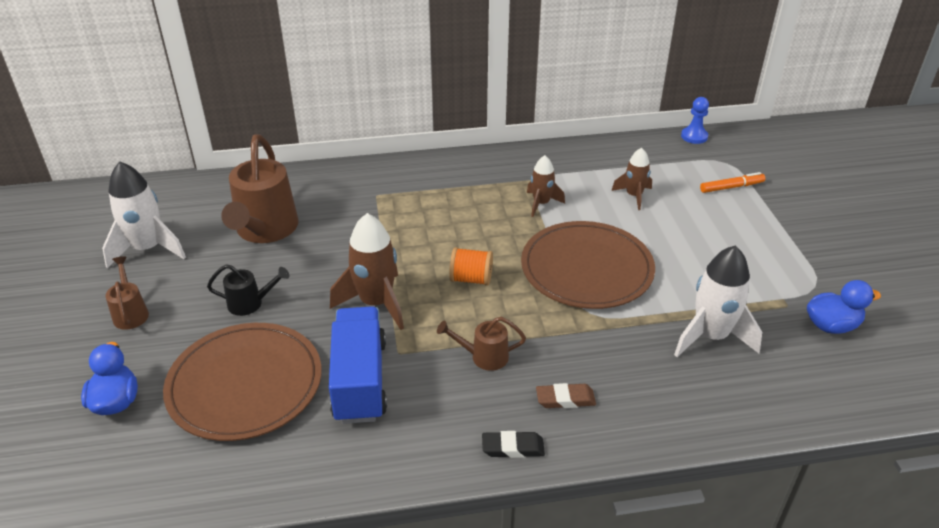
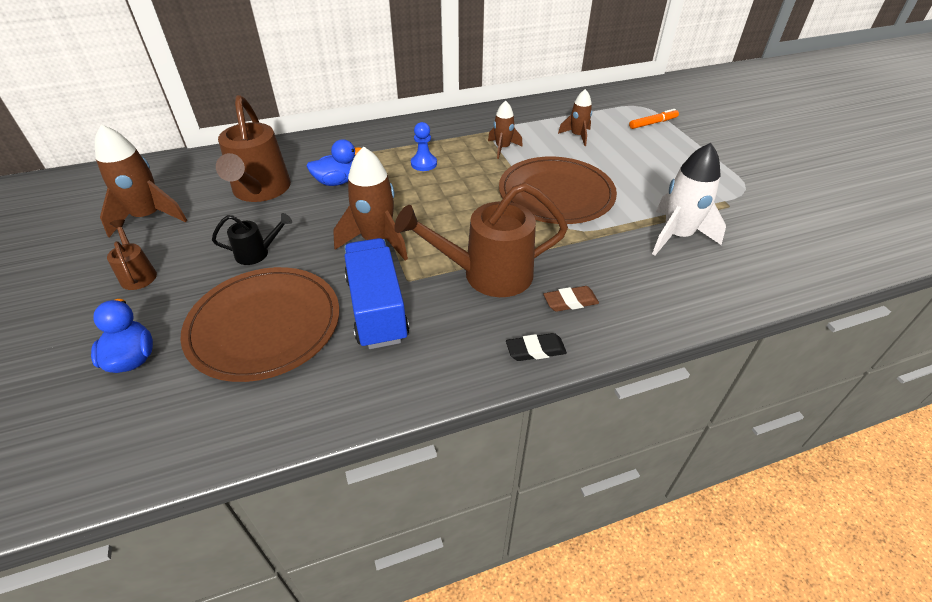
camera: 10 degrees left, 5 degrees up
white rocket [102,161,186,268] -> brown rocket [95,124,187,237]
brown watering can [437,317,526,371] -> brown watering can [394,183,568,297], size x2.03
orange spool [449,247,493,286] -> none
blue pawn [681,97,709,144] -> blue pawn moved to [411,122,437,171]
blue duck [807,280,881,334] -> blue duck moved to [306,139,362,186]

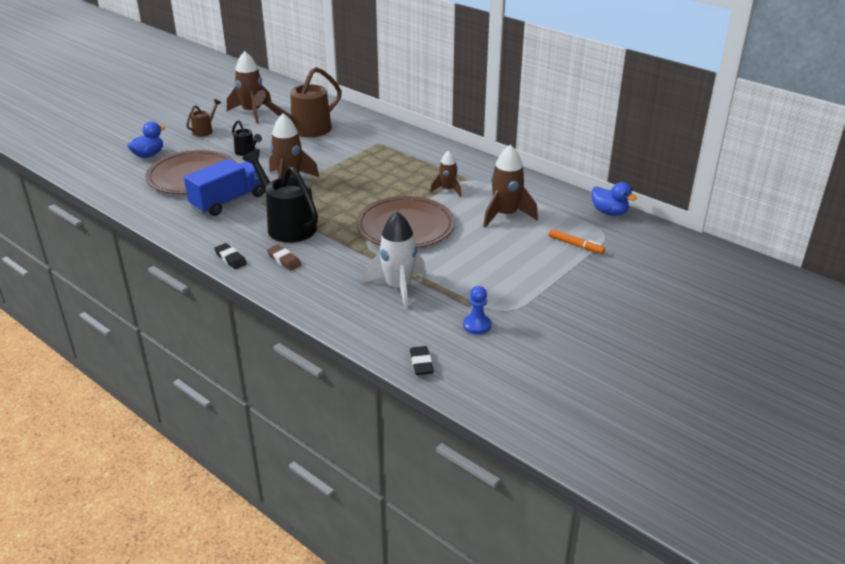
camera: 60 degrees right, 10 degrees down
blue duck [306,139,362,186] -> blue duck moved to [591,182,637,216]
brown watering can [394,183,568,297] -> black watering can [242,149,318,243]
blue pawn [411,122,437,171] -> blue pawn moved to [463,286,491,334]
brown rocket [558,89,592,146] -> brown rocket [483,144,538,228], size x1.69
none -> black eraser [410,346,434,375]

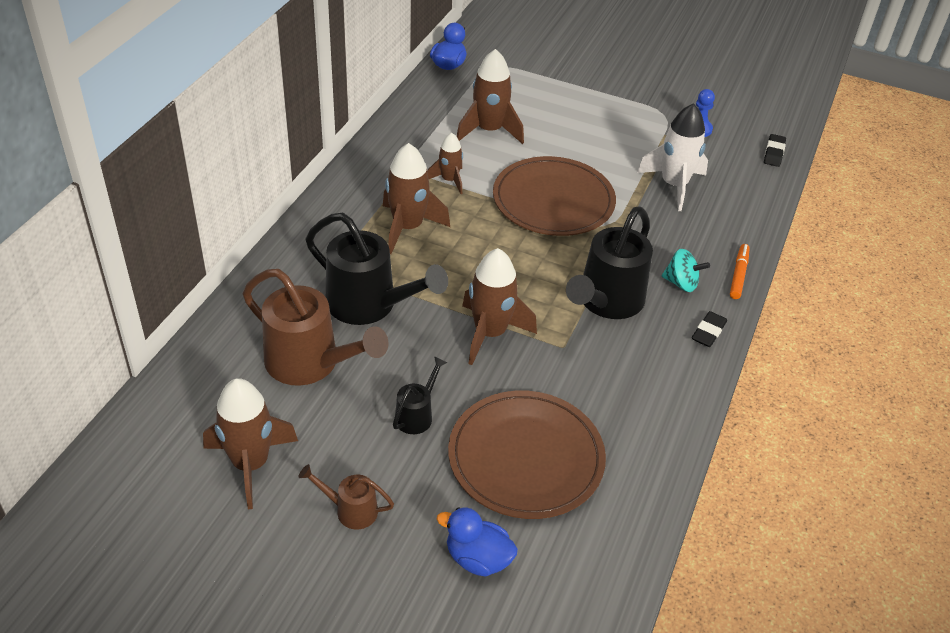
camera: 110 degrees left, 10 degrees up
blue truck [184,159,265,216] -> none
brown eraser [267,245,301,271] -> turquoise spinning top [662,249,710,292]
black eraser [410,346,434,375] -> black eraser turned 45 degrees counterclockwise [764,134,786,167]
orange marker [549,229,605,254] -> orange marker moved to [730,244,750,299]
none -> black watering can [305,213,448,325]
none -> brown rocket [383,143,450,254]

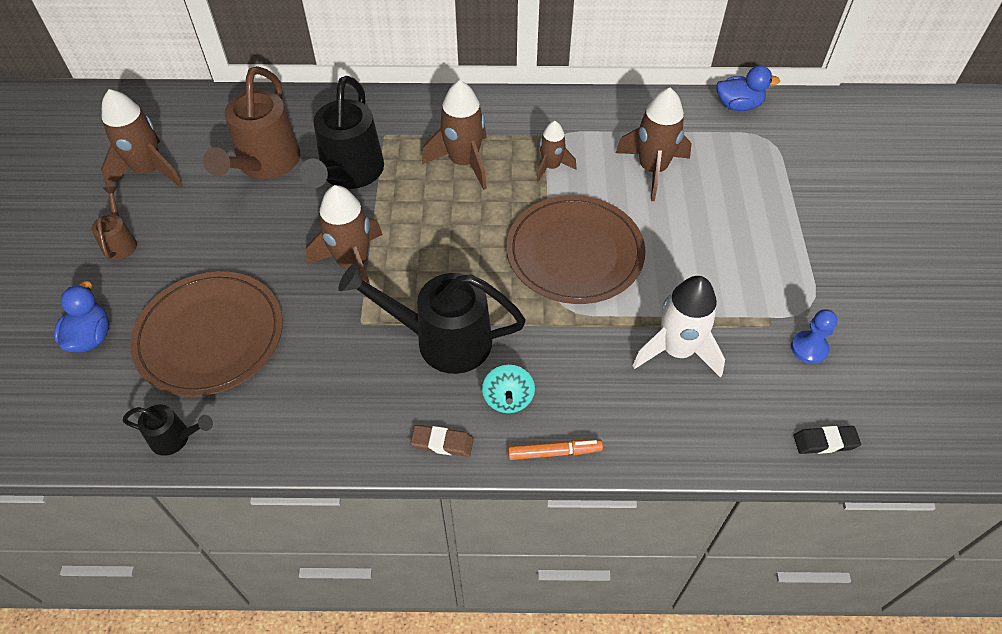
camera: 70 degrees right, 10 degrees up
black watering can [393,356,448,434] -> black watering can moved to [123,405,213,456]
black eraser [692,311,727,347] -> brown eraser [410,425,474,457]

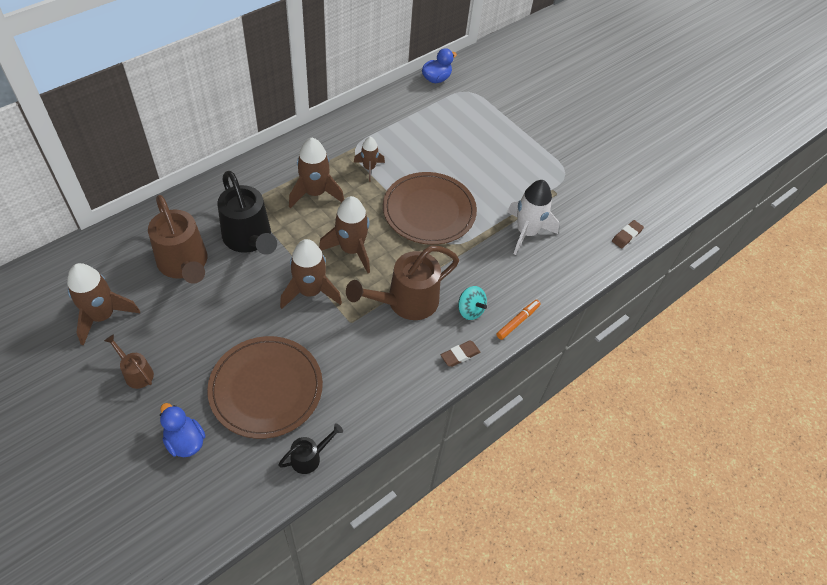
camera: 45 degrees left, 0 degrees up
black watering can [338,264,526,374] -> brown watering can [346,246,459,320]
brown rocket [616,88,692,201] -> brown rocket moved to [319,196,370,273]
blue pawn [791,309,838,364] -> none
black eraser [794,426,861,454] -> brown eraser [612,220,644,249]

